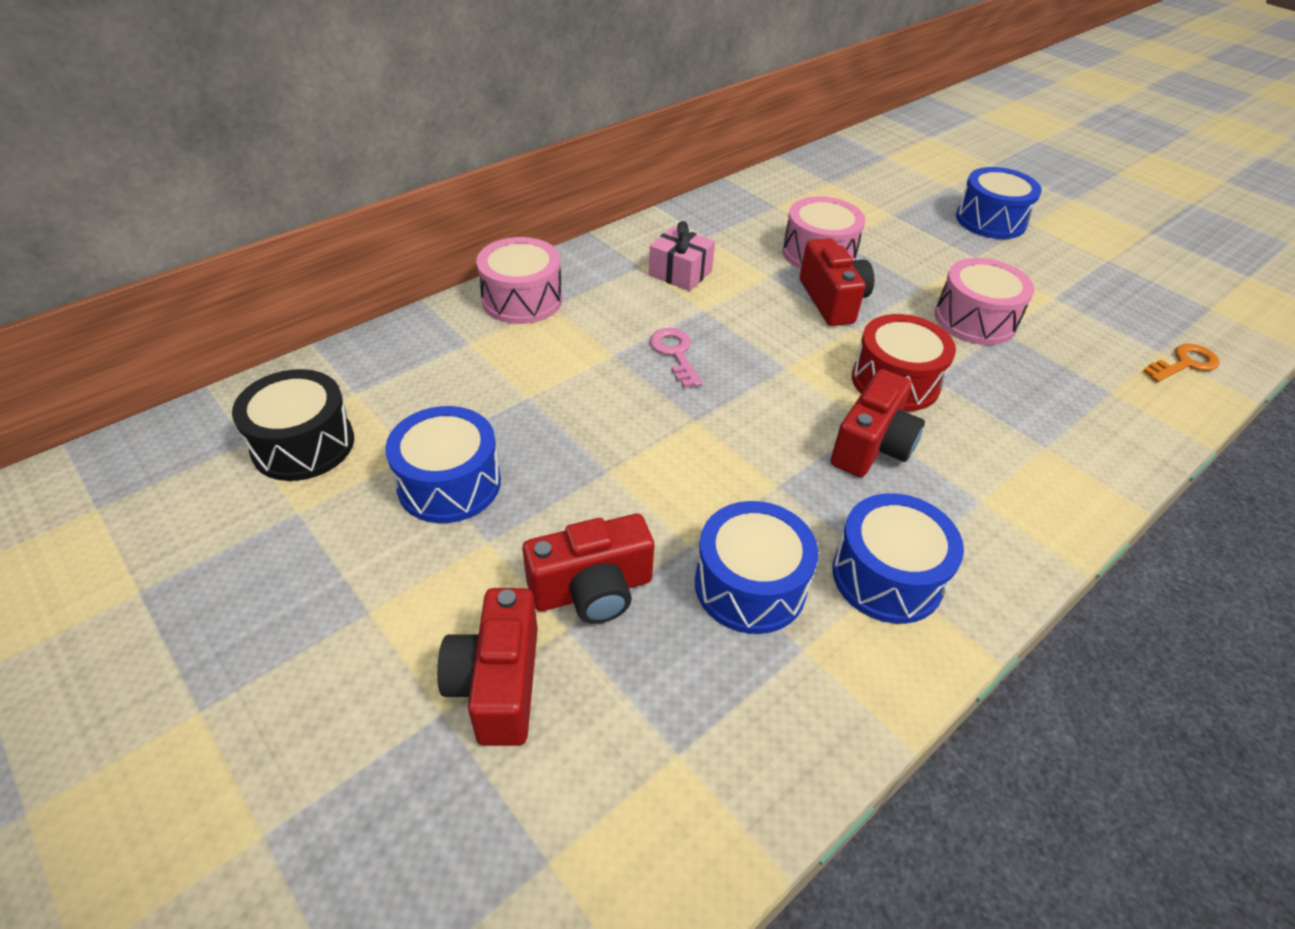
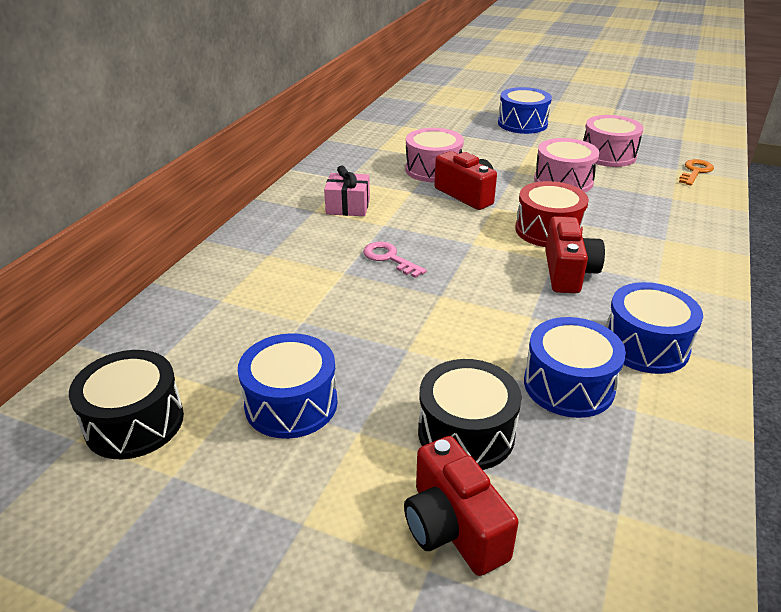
camera: 25 degrees left, 10 degrees down
pink drum [476,237,562,324] -> pink drum moved to [583,115,644,167]
red camera [522,514,654,624] -> black drum [418,359,522,470]

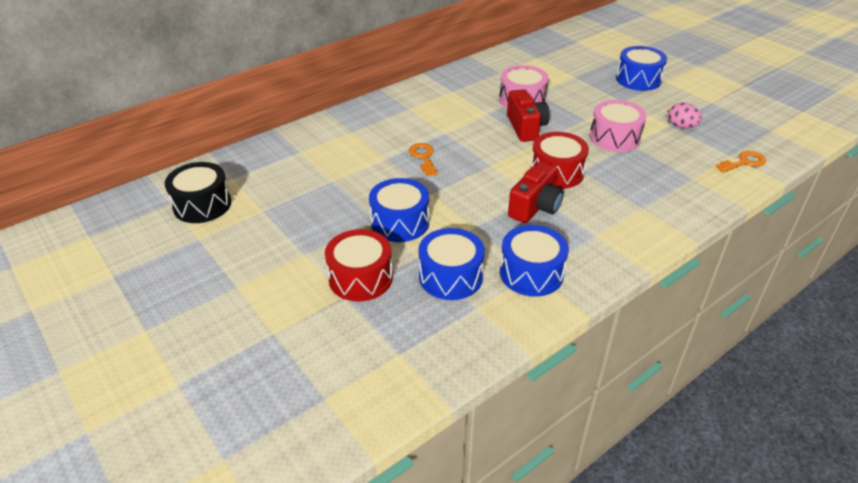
camera: 30 degrees right, 5 degrees up
blue drum [238,333,338,439] -> blue drum moved to [369,178,429,242]
pink gift [324,165,370,216] -> none
pink key [363,242,427,278] -> orange key [409,143,438,176]
red camera [404,436,519,576] -> none
black drum [418,359,522,470] -> red drum [325,229,393,301]
pink drum [583,115,644,167] -> pink egg [668,103,702,128]

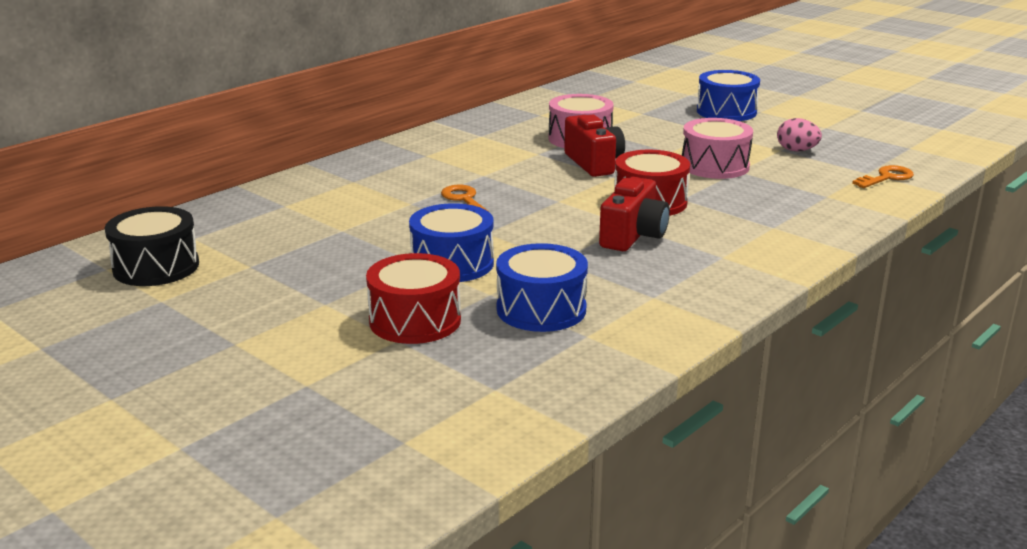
camera: 10 degrees left, 15 degrees down
blue drum [500,225,569,297] -> none

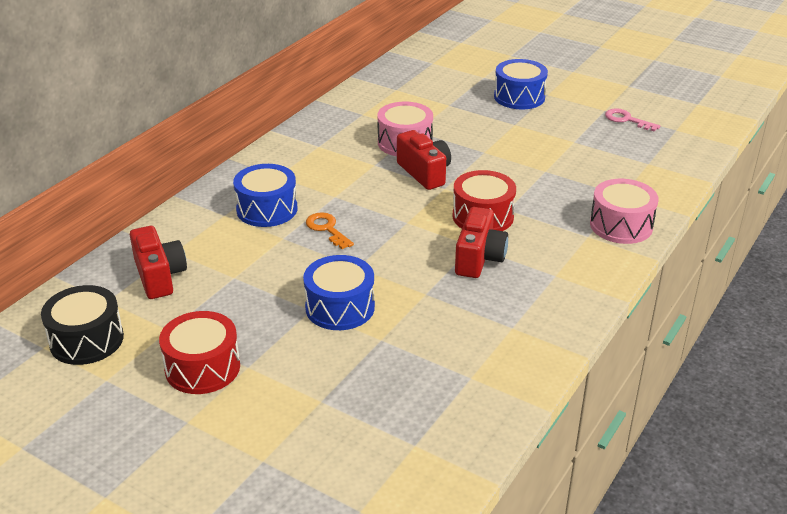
camera: 10 degrees left, 10 degrees up
red drum [366,253,461,344] -> red drum moved to [159,311,240,394]
blue drum [496,243,588,332] -> blue drum moved to [233,164,297,227]
pink drum [682,118,753,179] -> pink drum moved to [590,179,658,244]
pink egg [777,118,822,151] -> none
orange key [852,165,914,188] -> none
none -> red camera [130,226,187,299]
none -> pink key [605,108,660,132]

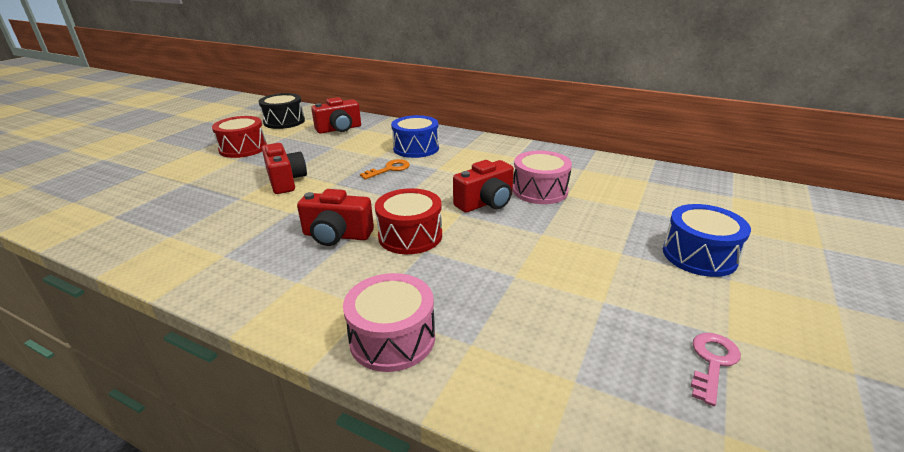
camera: 85 degrees right, 5 degrees down
blue drum [303,255,375,330] -> red camera [262,143,307,194]

